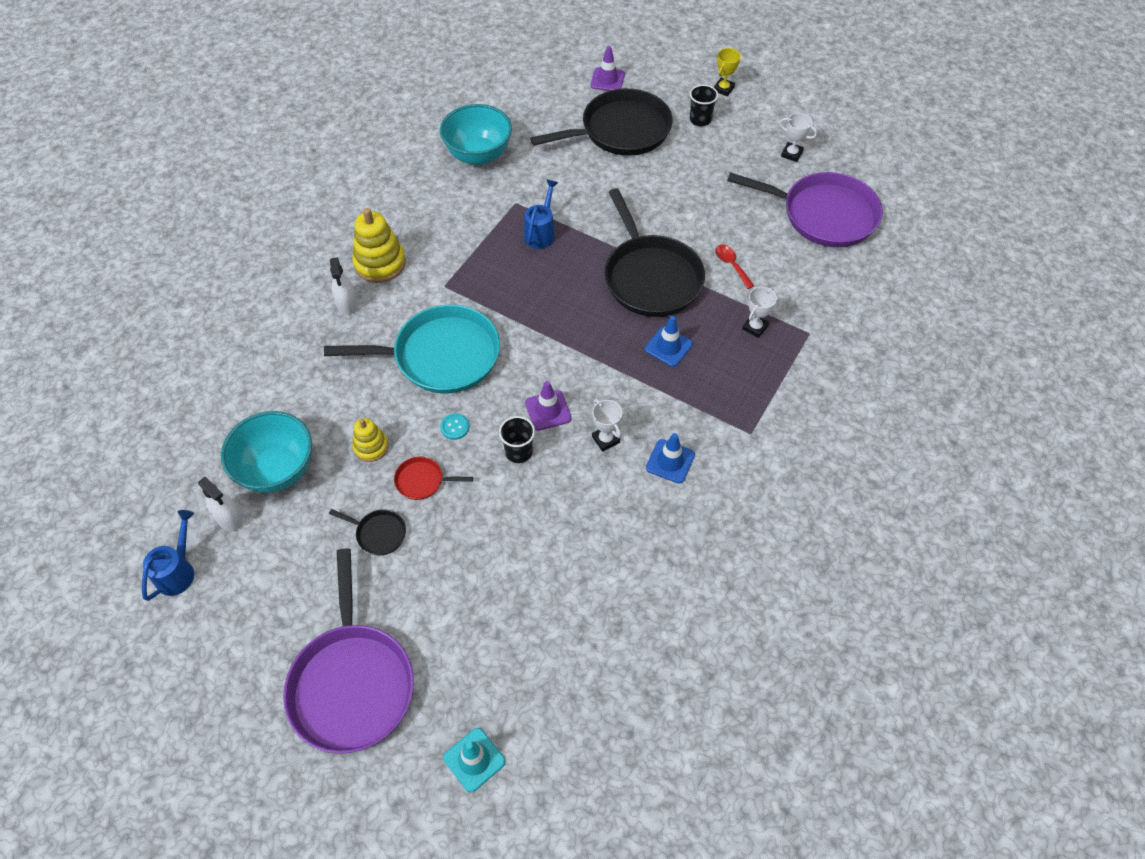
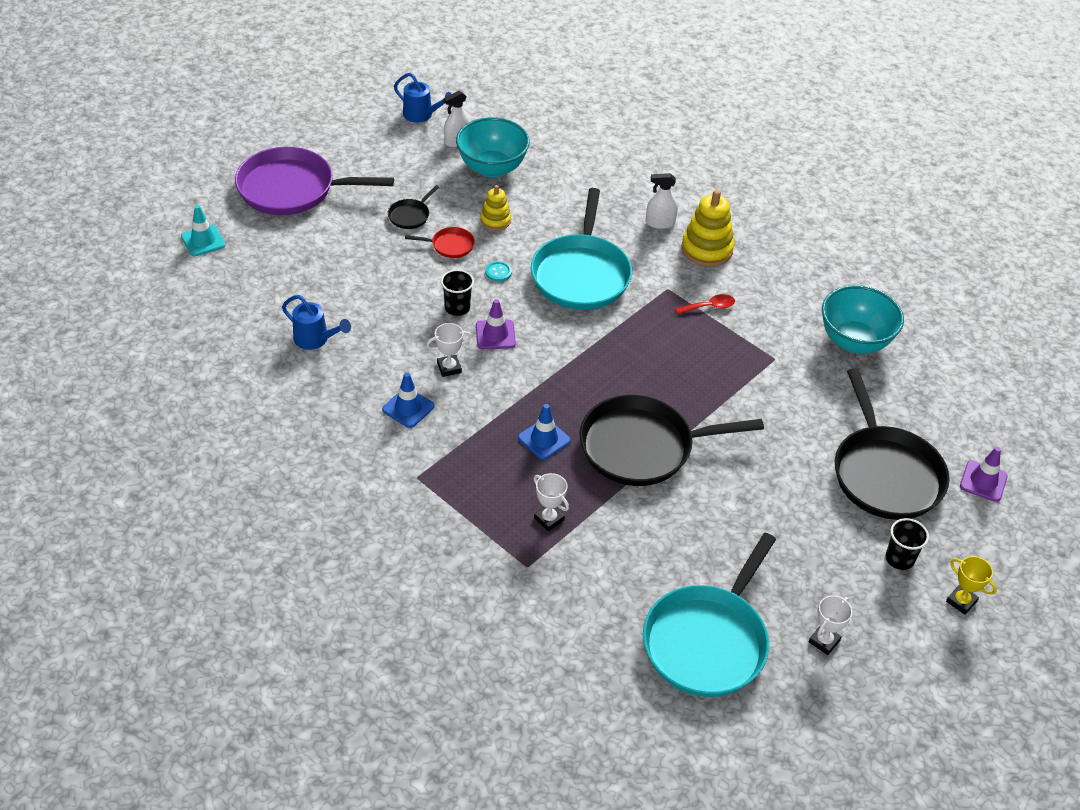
camera: 100 degrees right, 10 degrees down
red pan [394,457,473,500] -> red pan turned 75 degrees clockwise [405,227,475,258]
blue watering can [524,179,558,249] -> blue watering can moved to [282,295,351,350]
red spoon [715,245,754,289] -> red spoon moved to [675,294,735,315]
purple pan [727,172,883,247] -> turquoise pan [643,533,776,697]

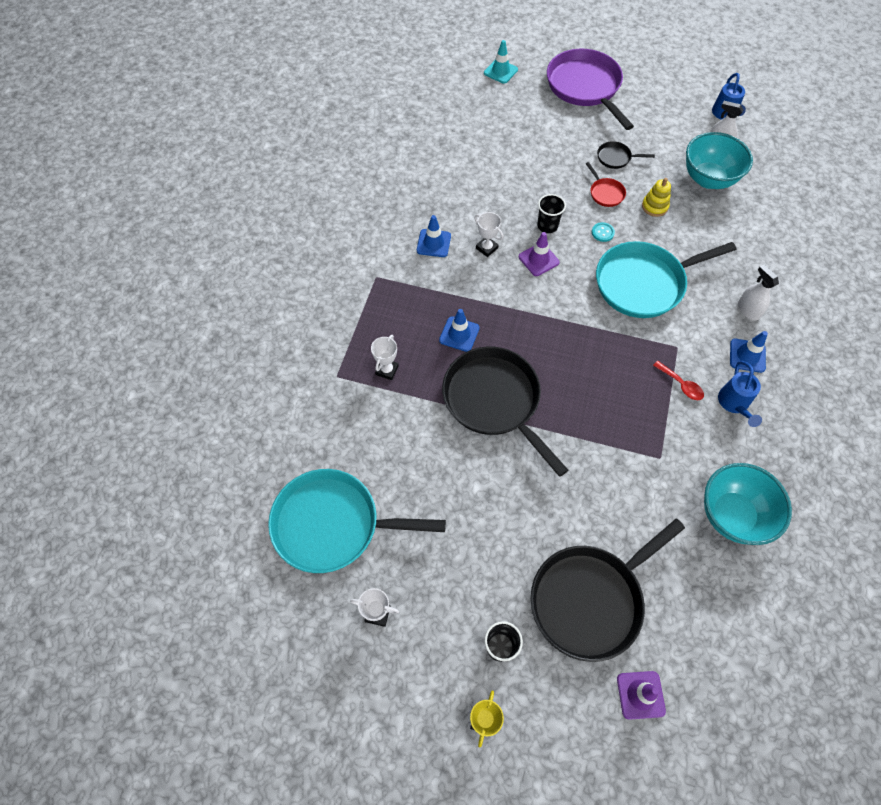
camera: 65 degrees right, 15 degrees up
blue watering can [282,295,351,350] -> blue watering can moved to [718,361,762,427]
yellow stacking toy [681,190,734,267] -> blue traffic cone [730,331,768,373]

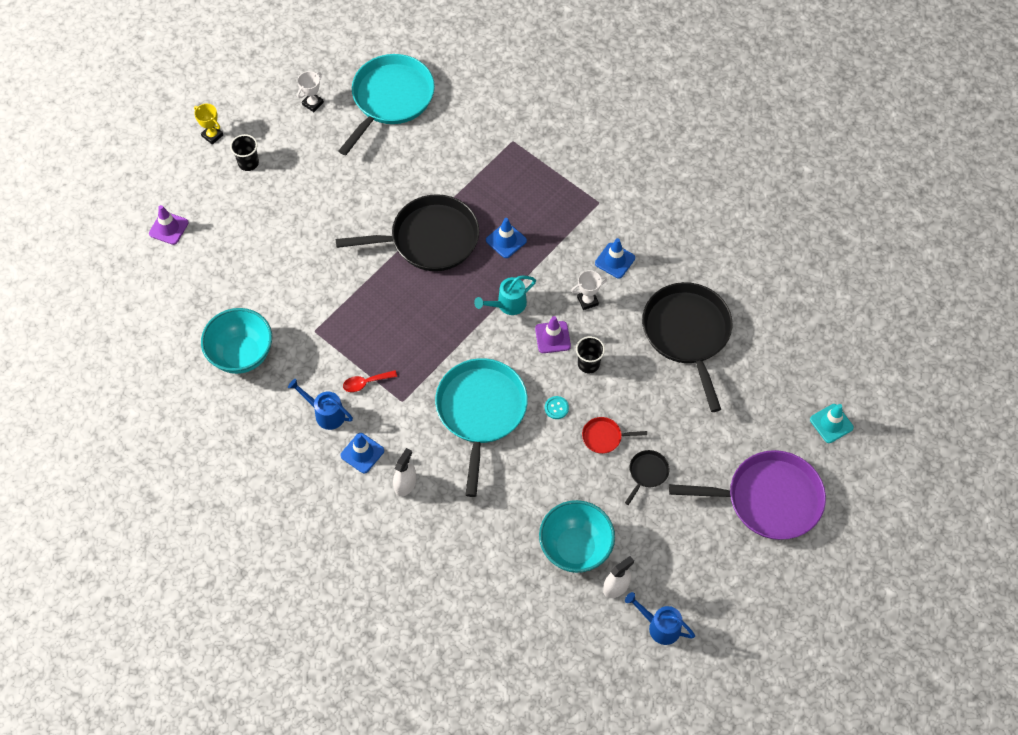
camera: 115 degrees right, 0 degrees up
white trophy [371,335,399,380] -> none
black pan [531,519,685,662] -> black pan moved to [642,282,732,412]
yellow stacking toy [642,178,671,217] -> none
white spray bottle [738,264,779,320] -> white spray bottle turned 60 degrees counterclockwise [393,448,416,497]
none -> turquoise watering can [474,276,536,315]

